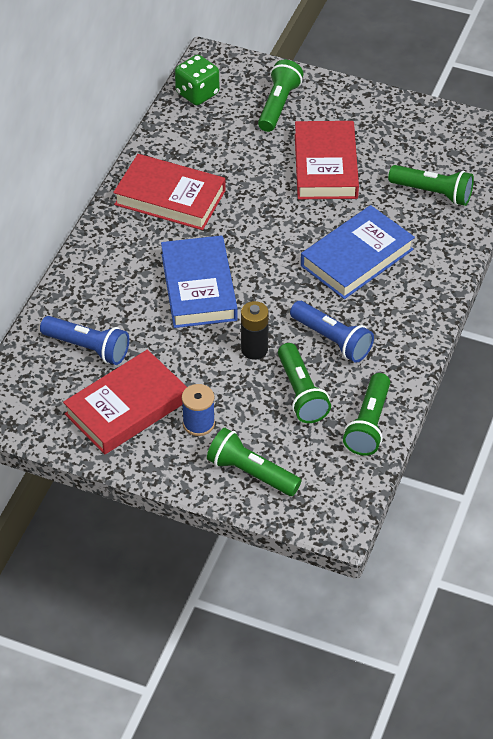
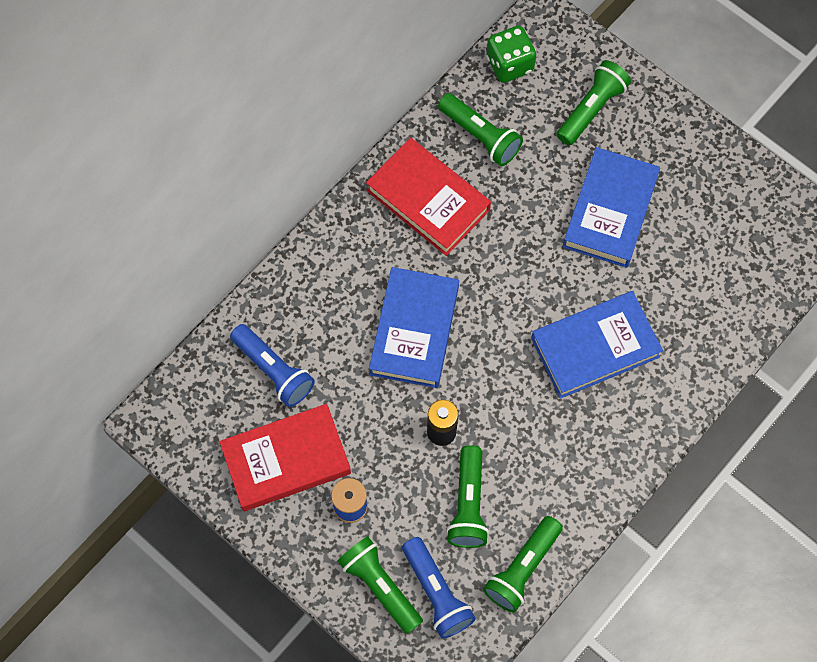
camera: 20 degrees right, 20 degrees up
blue flashlight [290,301,374,363] -> blue flashlight moved to [402,537,476,639]
red book [295,121,359,199] -> blue book [563,147,660,268]
green flashlight [388,165,474,206] -> green flashlight moved to [438,93,523,166]

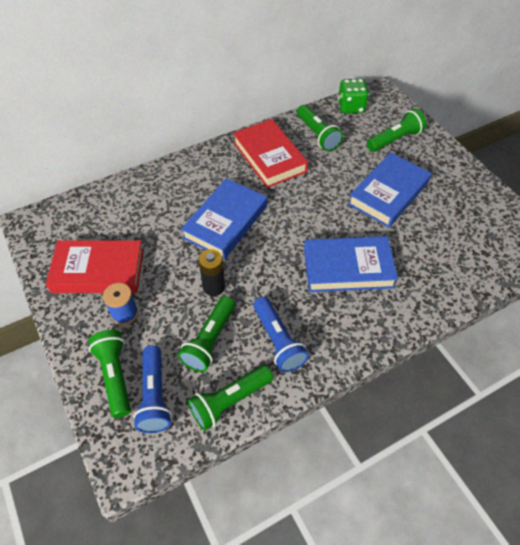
camera: 20 degrees right, 15 degrees down
blue flashlight [230,324,315,407] -> blue flashlight moved to [253,297,309,372]

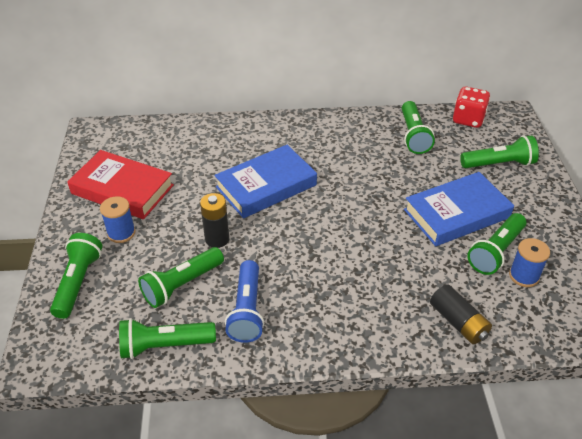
camera: 25 degrees right, 10 degrees down
blue flashlight [133,345,172,433] -> none
red book [233,119,308,188] -> none
blue book [304,236,398,292] -> none
green dice [338,79,369,114] -> red dice [453,87,490,128]
none -> black battery [430,284,492,344]
none -> green flashlight [467,213,526,275]
none -> blue spool [509,238,550,287]

